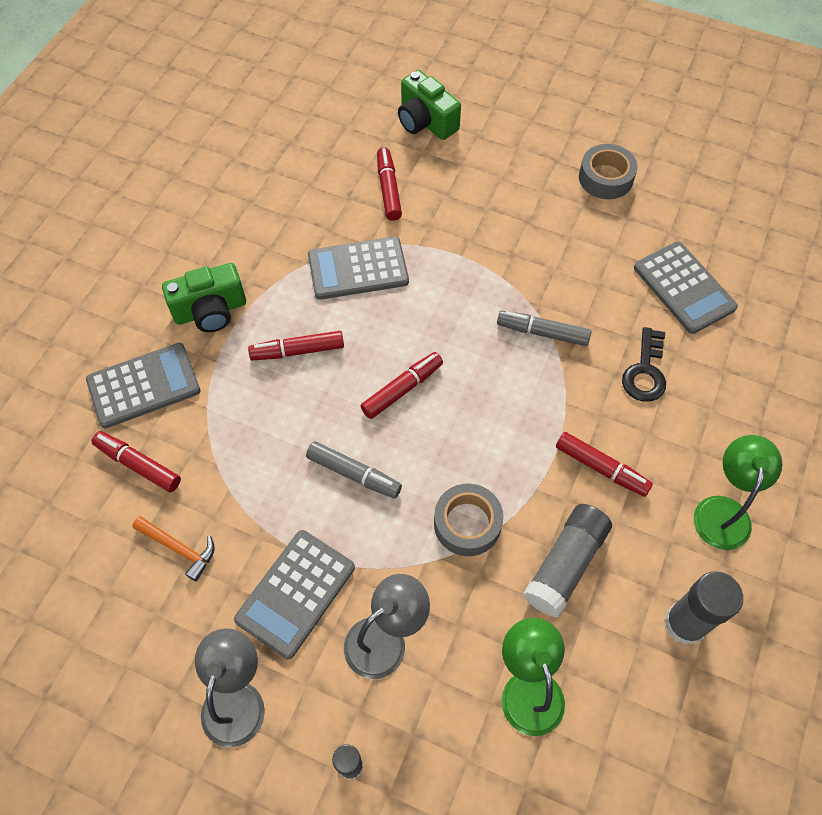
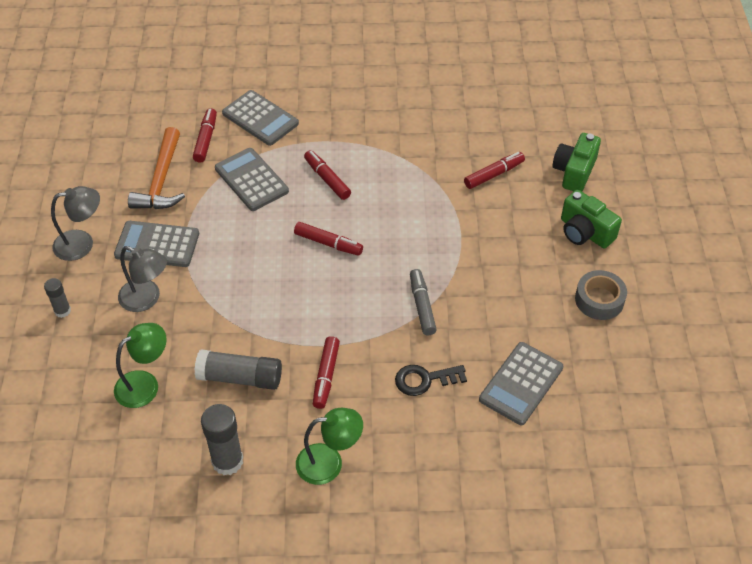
camera: 65 degrees right, 10 degrees down
orange hammer [132,516,215,582] -> orange hammer [128,127,185,209], size x1.79
green camera [162,263,246,332] -> green camera moved to [561,190,622,248]
grey marker [306,441,402,498] -> none
grey calculator [308,237,409,300] -> grey calculator moved to [215,148,289,211]
grey tape [434,483,503,556] -> none

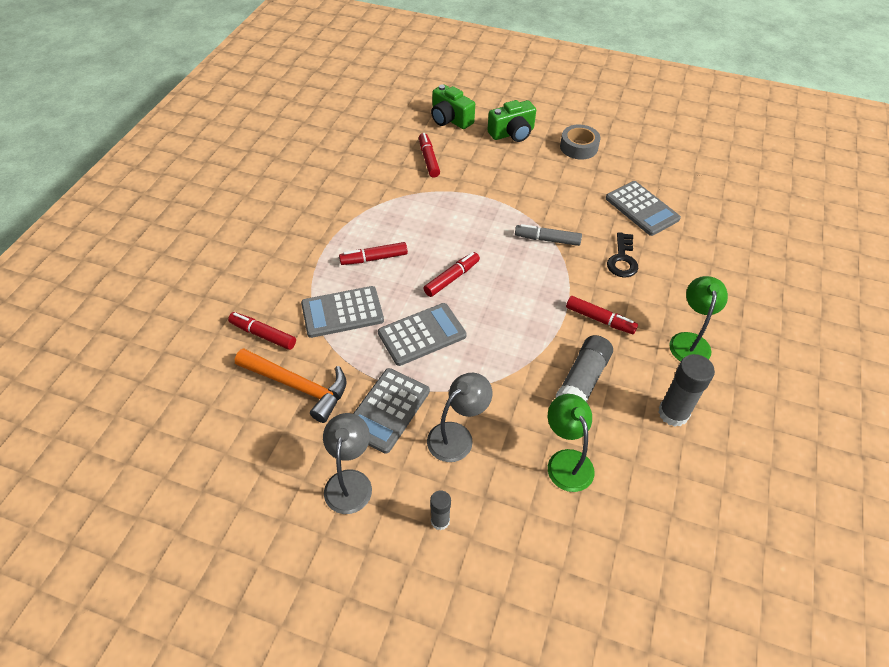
camera: 70 degrees left, 0 degrees up
grey calculator [222,90,299,146] -> grey calculator moved to [378,303,467,366]

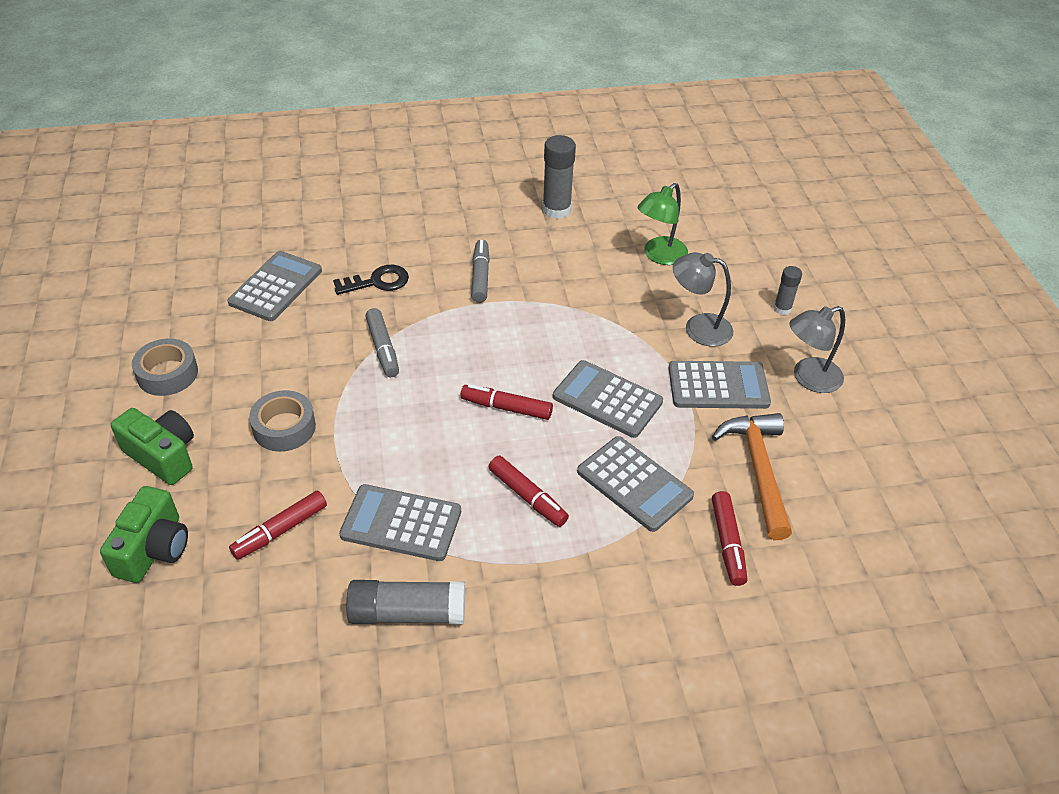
camera: 120 degrees left, 5 degrees down
grey glue stick [556,335,613,402] -> grey glue stick moved to [346,580,465,624]
red marker [566,296,638,334] -> grey marker [471,240,490,303]
green lamp [669,276,728,362] -> none
none -> grey tape [249,390,316,452]
none -> grey calculator [339,484,461,561]

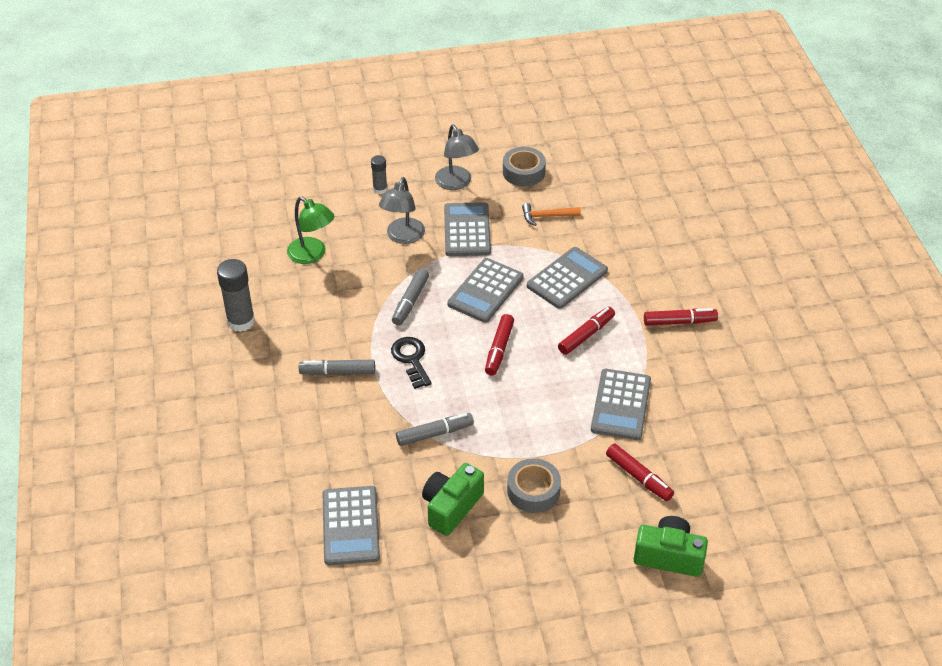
camera: 90 degrees left, 0 degrees up
green camera [111,408,194,485] -> green camera moved to [422,463,484,536]
grey tape [132,338,198,396] -> grey tape moved to [503,147,546,186]
grey calculator [228,251,322,321] -> grey calculator turned 120 degrees counterclockwise [323,486,380,565]
black key [333,265,409,295] -> black key moved to [391,337,432,389]
grey glue stick [346,580,465,624] -> none
orange hammer [712,413,792,540] -> orange hammer [522,203,581,226], size x0.56
red marker [712,491,747,586] -> red marker moved to [644,308,718,326]
none -> grey marker [392,269,429,325]

